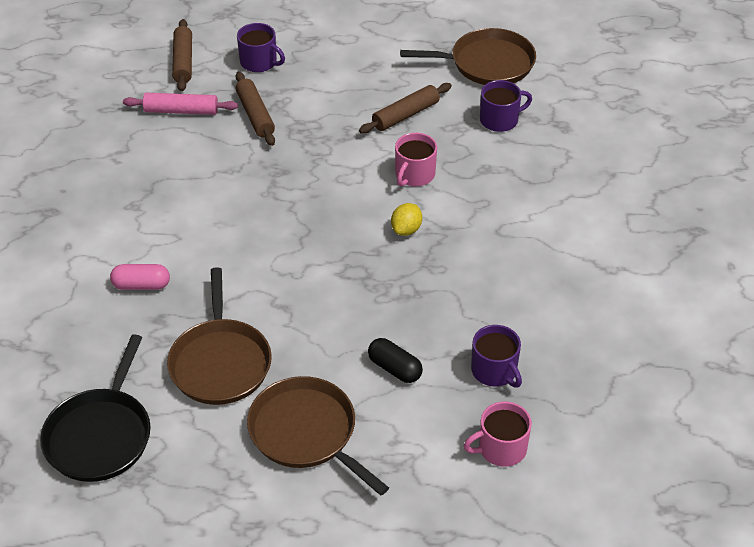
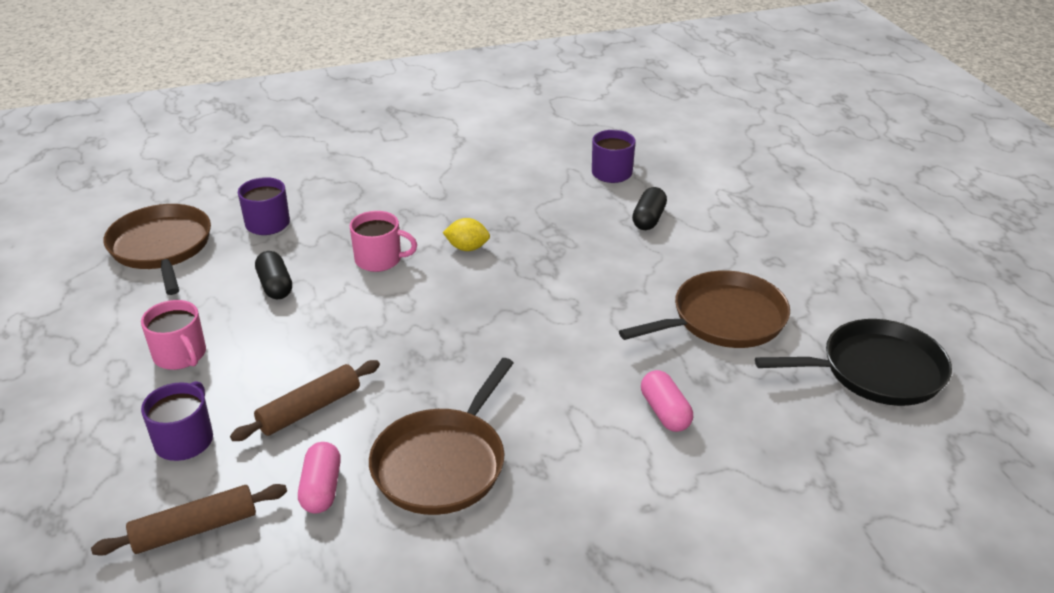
camera: 110 degrees left, 10 degrees down
pink rolling pin [123,93,238,115] -> pink capsule [298,442,341,514]
brown pan [247,376,389,495] -> brown pan moved to [369,358,514,515]
brown rolling pin [359,83,452,134] -> black capsule [255,251,292,299]
pink mug [464,402,532,467] -> pink mug moved to [141,300,206,370]

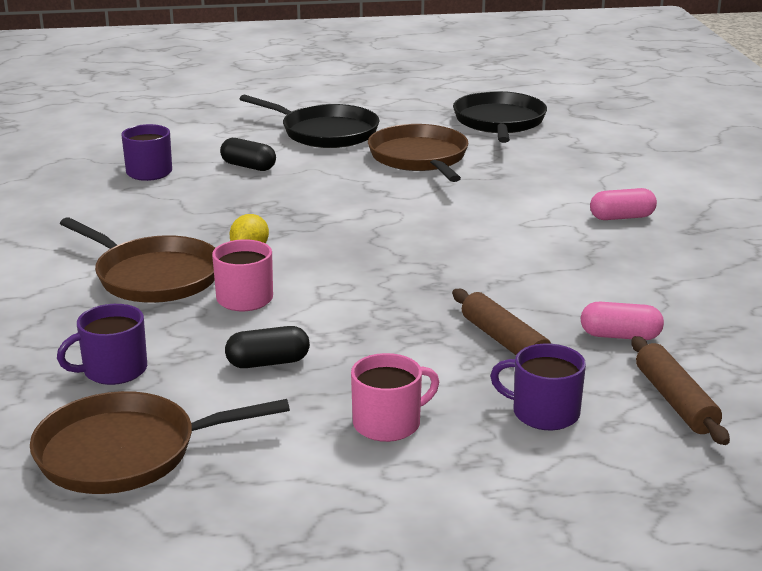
camera: 80 degrees left, 10 degrees down
brown pan [369,358,514,515] -> brown pan moved to [60,217,215,303]
pink capsule [641,370,693,432] -> pink capsule moved to [590,188,657,220]
none -> black pan [240,95,380,148]

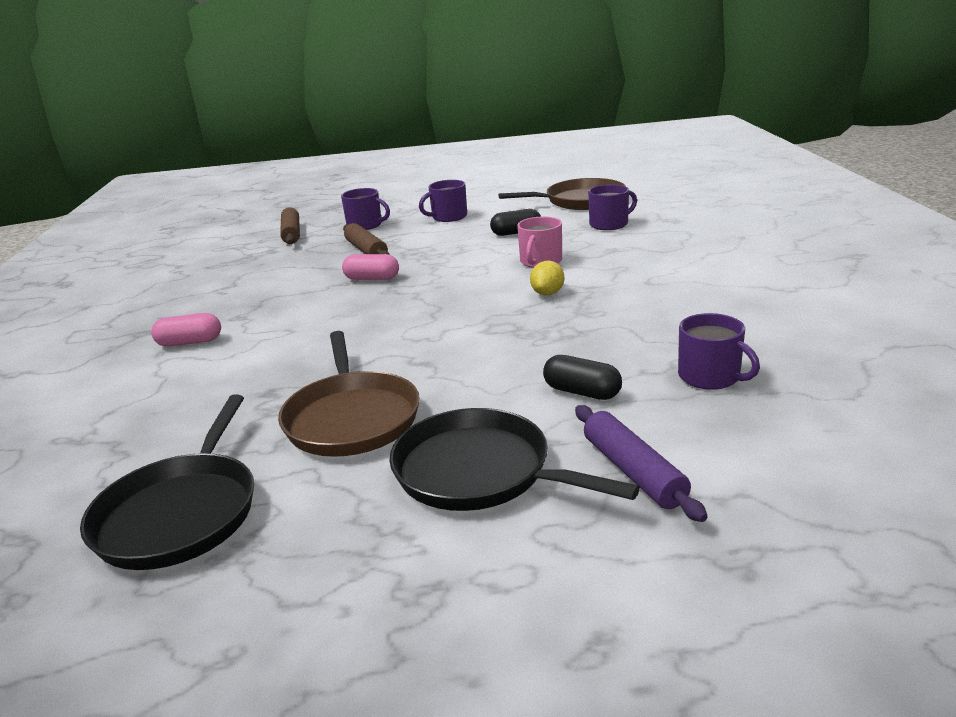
camera: 175 degrees left, 0 degrees up
brown pan [60,217,215,303] -> none
pink mug [351,353,439,442] -> purple mug [419,180,467,222]
pink capsule [581,302,664,340] -> pink capsule moved to [342,254,399,280]
none -> purple rolling pin [575,405,708,522]

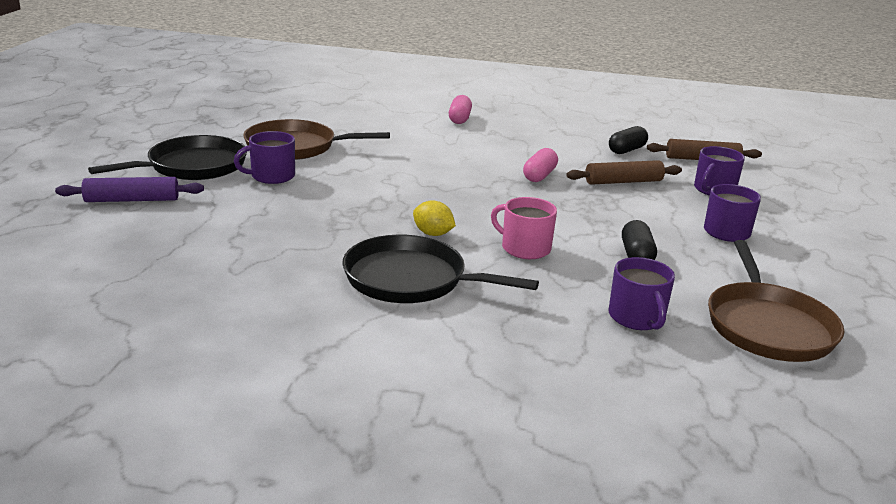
camera: 100 degrees right, 0 degrees up
black pan [80,394,254,570] -> black pan moved to [343,235,539,303]
black capsule [543,355,622,400] -> black capsule moved to [609,126,648,154]
purple mug [678,313,760,390] -> purple mug moved to [234,131,295,184]

